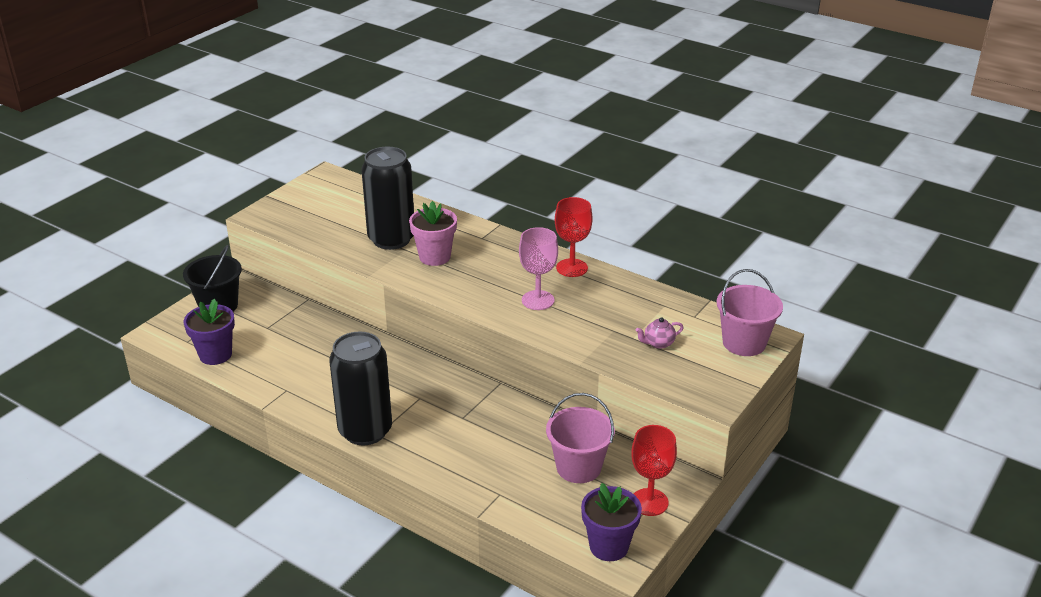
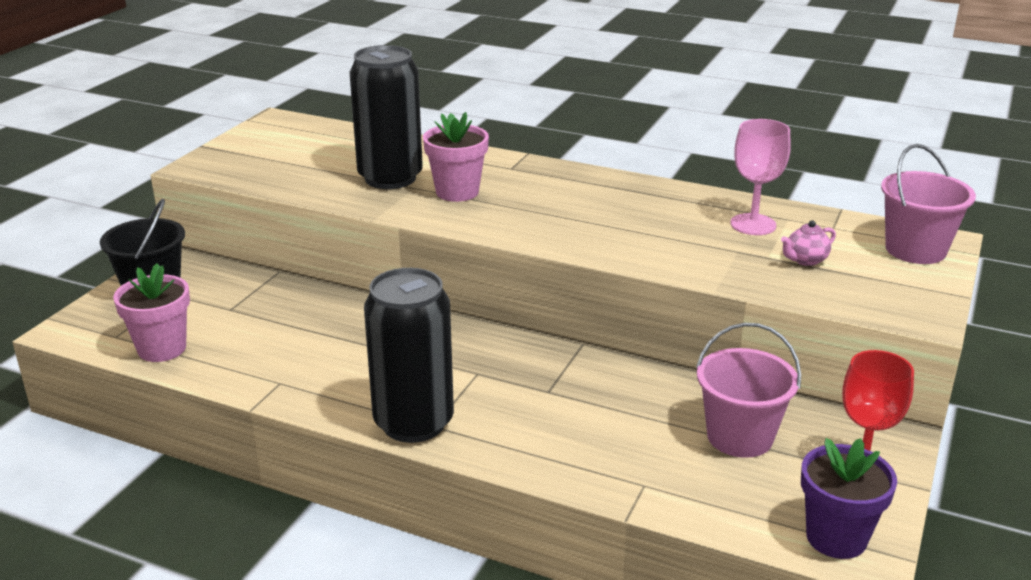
camera: 10 degrees left, 5 degrees down
purple flower pot [184,299,235,365] -> pink flower pot [113,264,190,362]
pink goblet [519,227,558,310] -> pink goblet moved to [731,119,791,235]
red goblet [555,197,593,277] -> none

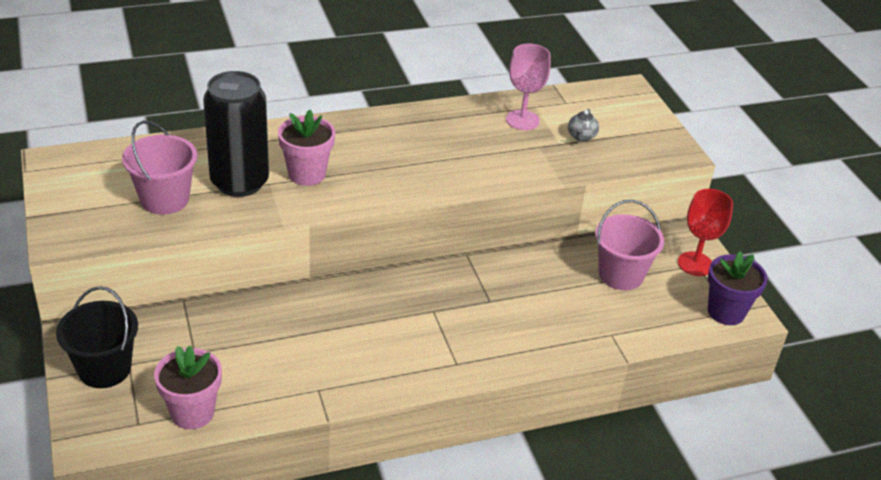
camera: 45 degrees left, 10 degrees up
black can [364,268,454,443] -> none
pink teapot [781,220,836,266] -> grey teapot [568,109,599,142]
pink bucket [881,144,976,264] -> pink bucket moved to [122,121,197,215]

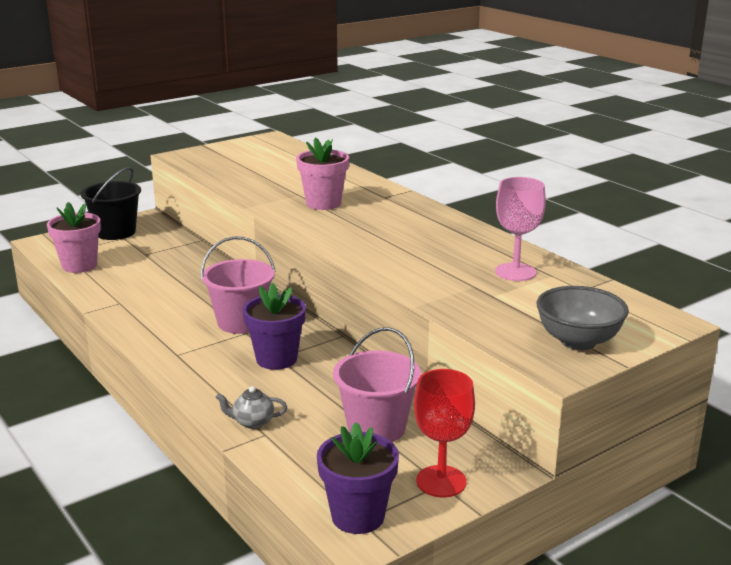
camera: 75 degrees right, 15 degrees down
pink bucket [122,121,197,215] -> pink bucket moved to [201,236,276,334]
black can [203,71,269,197] -> none
grey teapot [568,109,599,142] -> grey teapot moved to [216,386,287,429]
none -> purple flower pot [243,283,306,370]
none -> grey bowl [537,286,629,350]

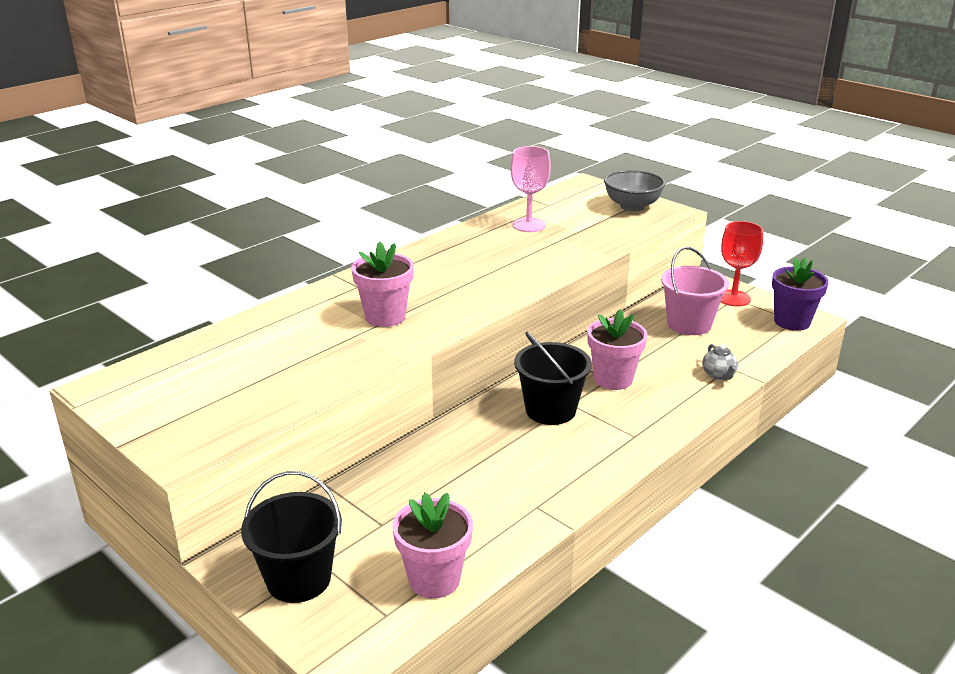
camera: 100 degrees left, 5 degrees up
pink bucket [201,236,276,334] -> black bucket [514,332,592,425]
purple flower pot [243,283,306,370] -> pink flower pot [587,309,647,390]

